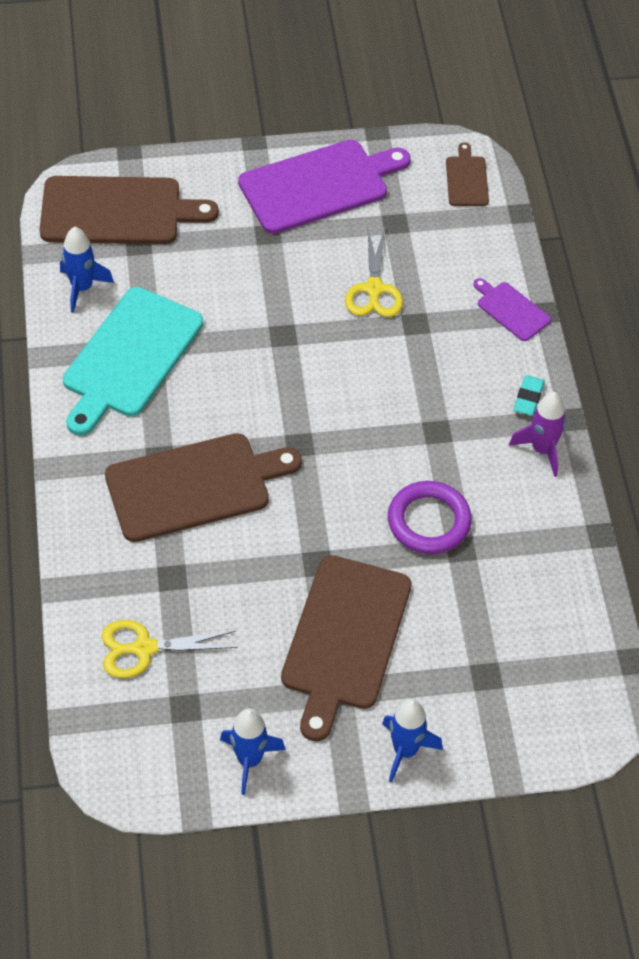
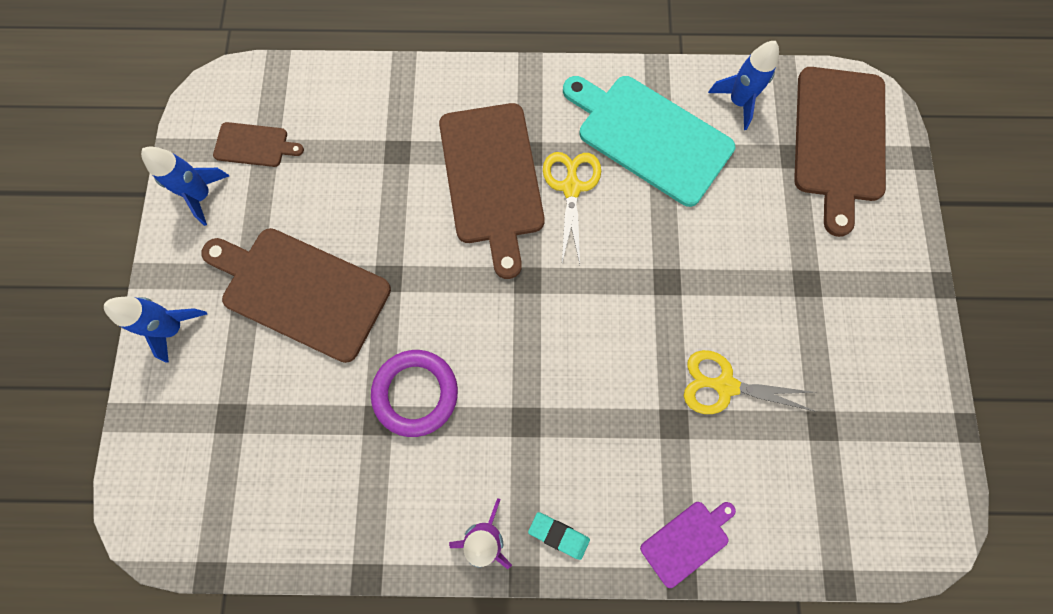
camera: 100 degrees right, 20 degrees up
yellow scissors [102,620,238,678] -> yellow scissors moved to [543,152,601,264]
purple cutting board [238,140,411,234] -> none
brown cutting board [446,143,489,206] -> brown cutting board moved to [213,122,304,167]

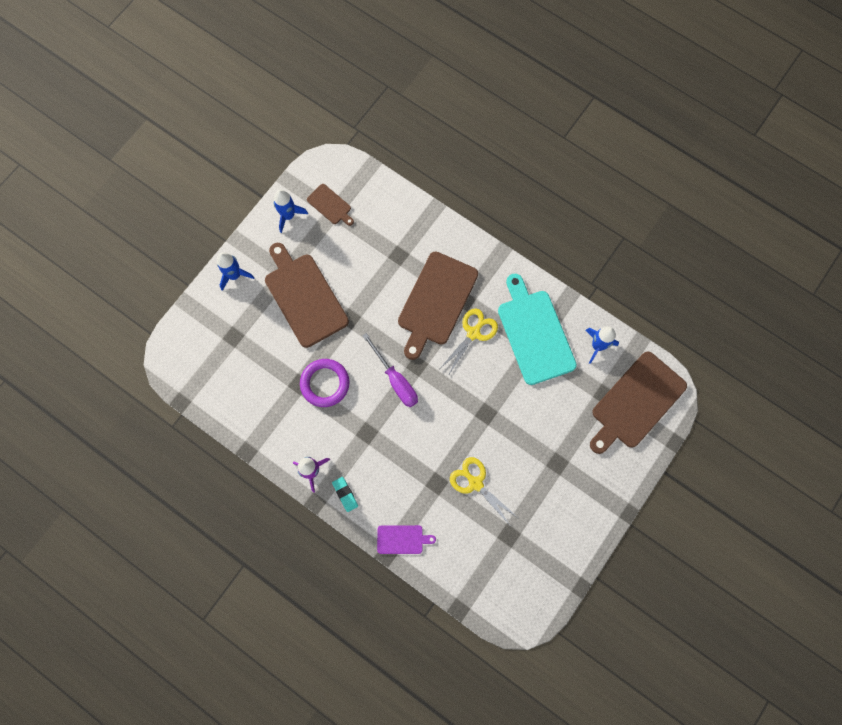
camera: 35 degrees right, 0 degrees up
none -> purple screwdriver [362,333,418,407]

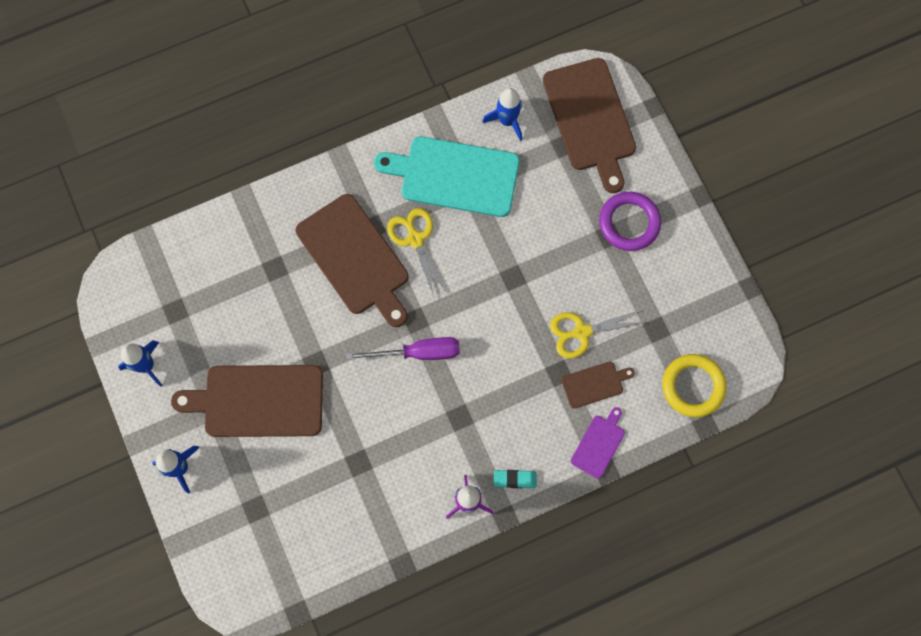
camera: 60 degrees left, 0 degrees up
purple ring [300,359,349,407] -> purple ring moved to [599,192,661,251]
brown cutting board [307,184,354,226] -> brown cutting board moved to [562,361,635,409]
none -> yellow ring [662,354,727,417]

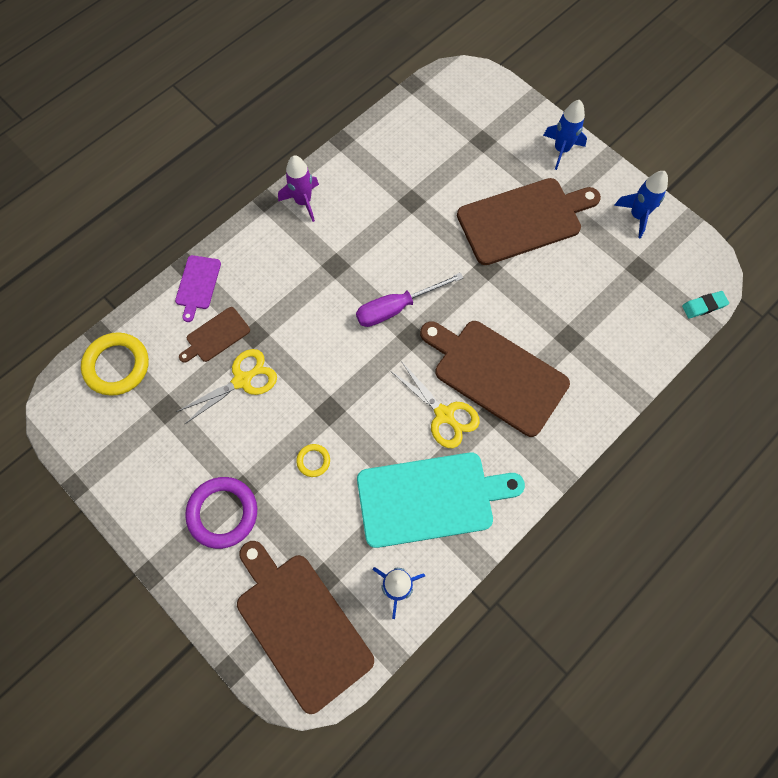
camera: 160 degrees right, 5 degrees down
turquoise eraser [494,470,537,488] -> turquoise eraser moved to [682,291,729,319]
none -> yellow ring [296,444,330,477]

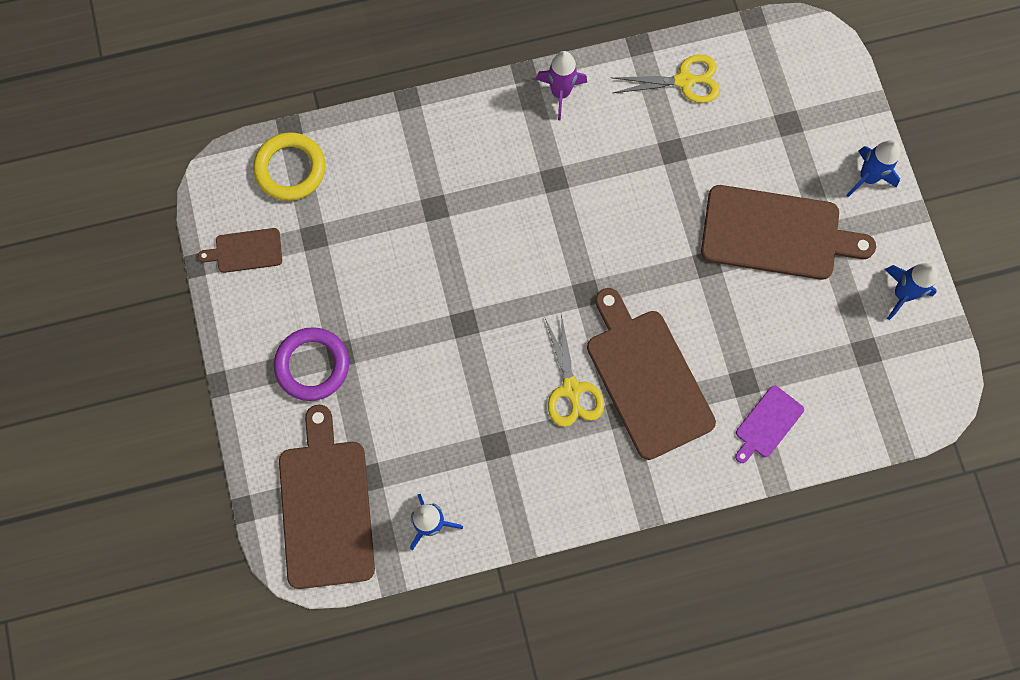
camera: 30 degrees right, 5 degrees up
purple cutting board [175,255,221,322] -> purple cutting board moved to [735,385,804,463]
yellow scissors [176,349,277,425] -> yellow scissors moved to [611,55,720,103]
brown cutting board [179,307,250,363] -> brown cutting board moved to [198,228,282,273]
yellow ring [296,444,330,477] -> none
purple screwdriver [356,273,463,327] -> none
turquoise cutting board [357,452,525,548] -> none
turquoise eraser [682,291,729,319] -> none

